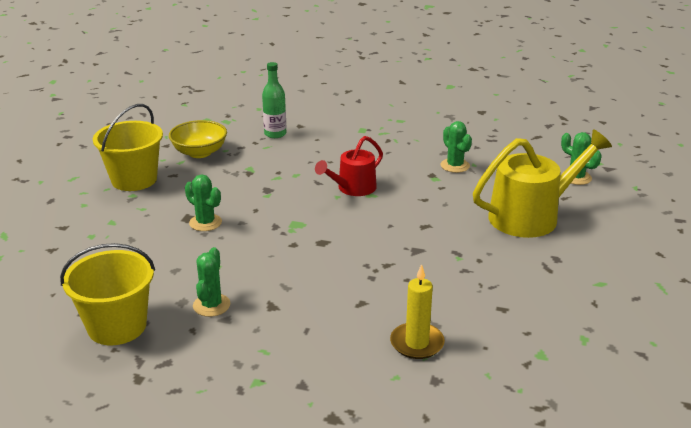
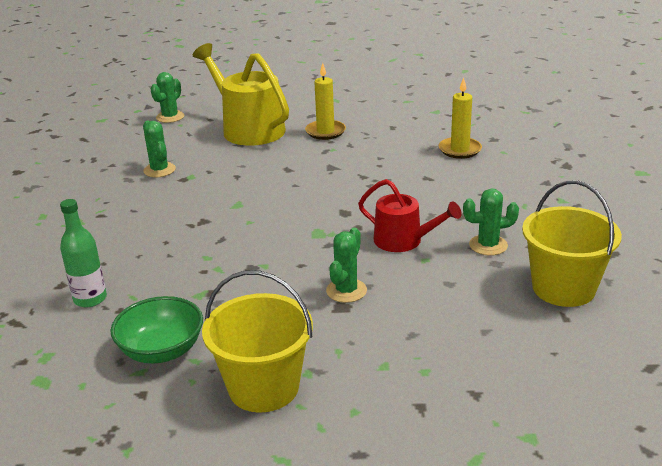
camera: 105 degrees left, 0 degrees up
yellow bowl [169,120,227,158] -> green bowl [111,296,203,363]
red watering can [315,136,383,196] -> red watering can moved to [358,179,462,252]
green cactus [440,121,472,173] -> green cactus turned 75 degrees counterclockwise [143,121,176,178]
none -> yellow candle [305,63,346,140]

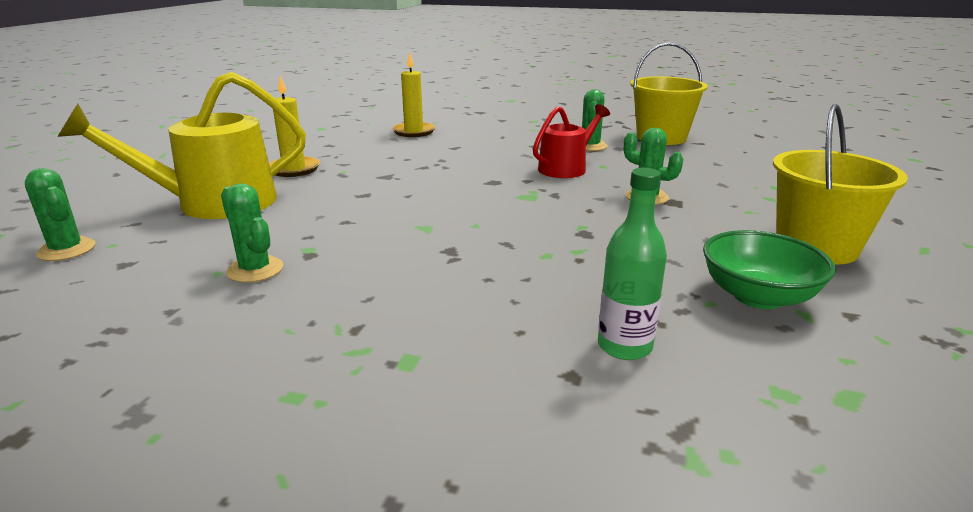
camera: 75 degrees left, 5 degrees down
green cactus [143,121,176,178] -> green cactus turned 60 degrees clockwise [221,183,283,283]

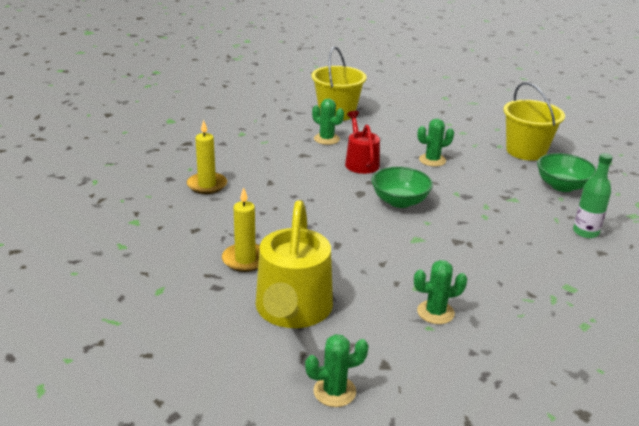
camera: 60 degrees left, 5 degrees up
none -> green bowl [372,167,433,208]

